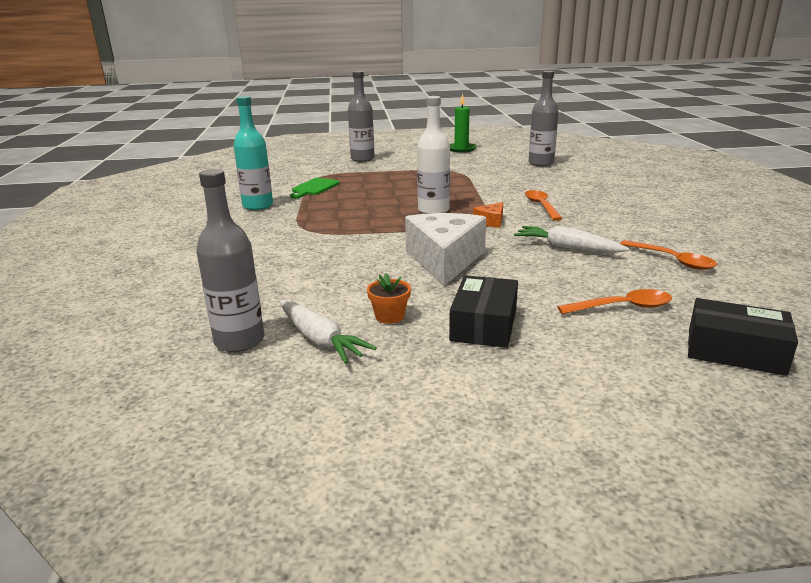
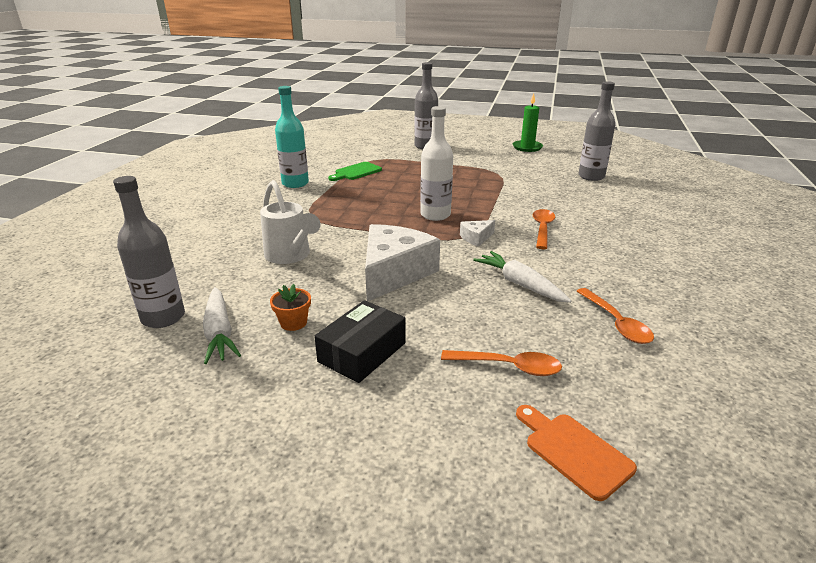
camera: 20 degrees right, 5 degrees up
orange cheese [473,202,503,228] -> white cheese [460,220,495,247]
black box [688,298,798,376] -> orange cutting board [516,405,637,501]
none -> white watering can [260,180,320,264]

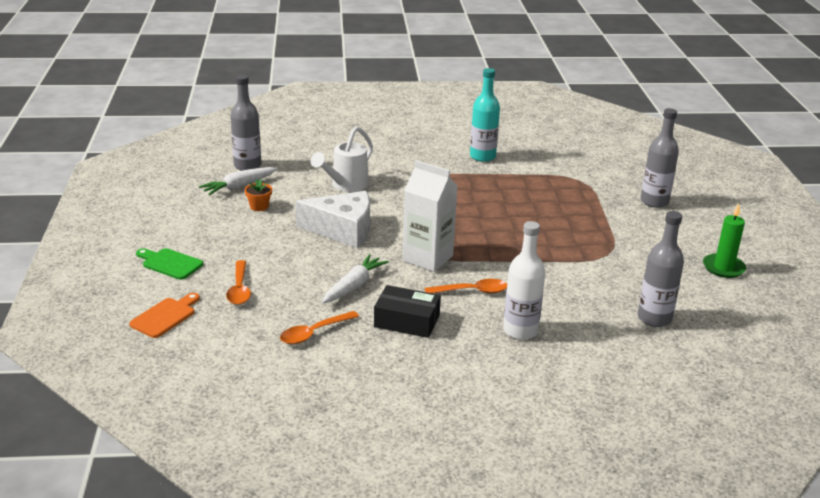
camera: 70 degrees right, 0 degrees up
black box [314,300,406,383] -> black box moved to [374,285,441,338]
green cutting board [328,162,382,181] -> green cutting board moved to [136,248,203,280]
white bottle [420,106,453,221] -> white bottle moved to [503,221,545,340]
white cheese [460,220,495,247] -> white carton [403,160,458,272]

